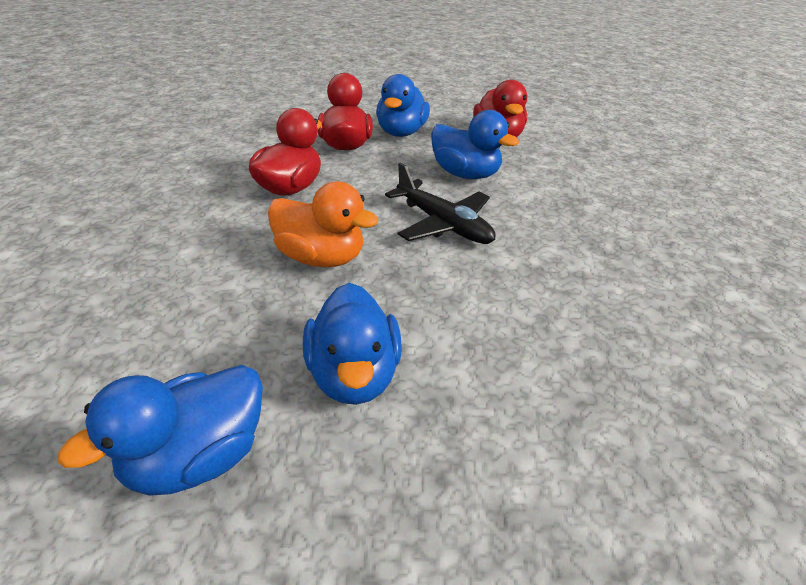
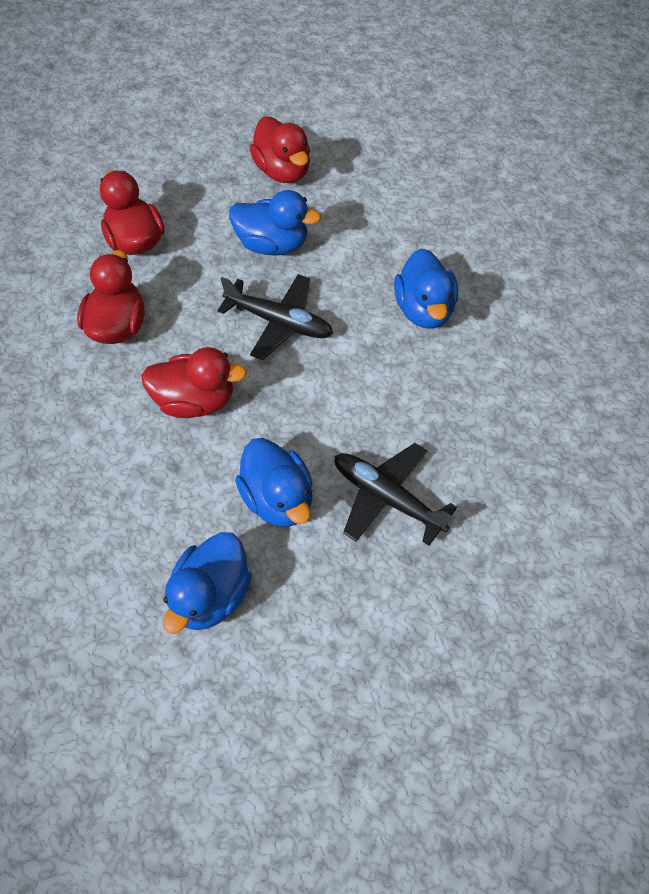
camera: 20 degrees left, 20 degrees up
orange duck [268,181,379,267] -> red duck [141,347,247,418]
blue duck [376,74,430,137] -> blue duck moved to [394,248,458,329]
none -> black plane [334,443,457,546]

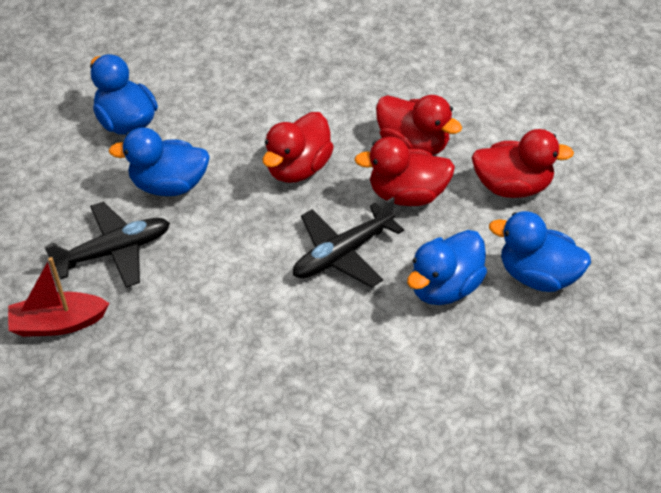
camera: 120 degrees right, 10 degrees down
red duck [250,117,310,183] -> red duck moved to [354,137,455,206]
blue duck [394,248,458,329] -> blue duck moved to [489,211,591,292]
none -> red boat [8,257,109,337]

